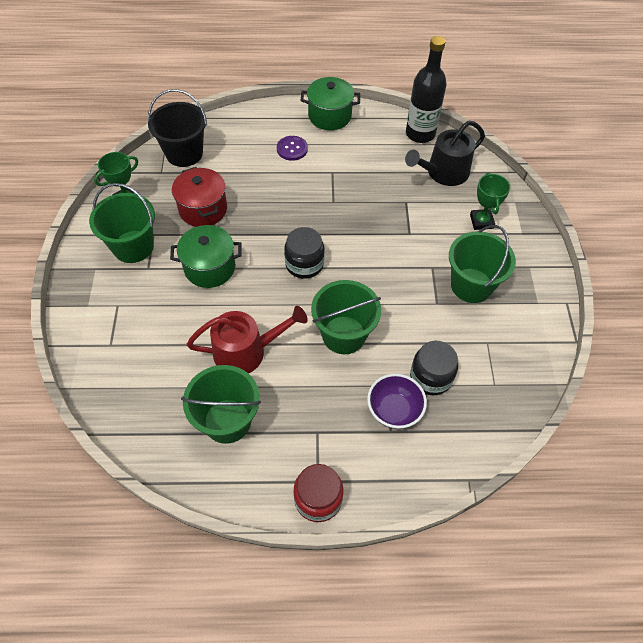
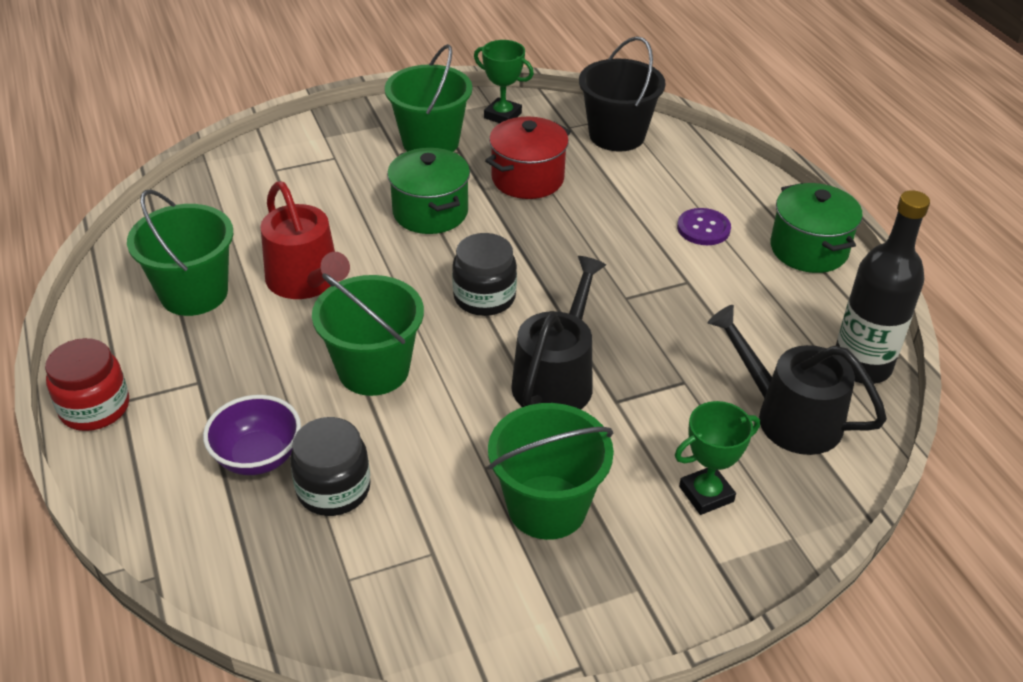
camera: 70 degrees right, 15 degrees down
none -> black watering can [511,256,606,410]

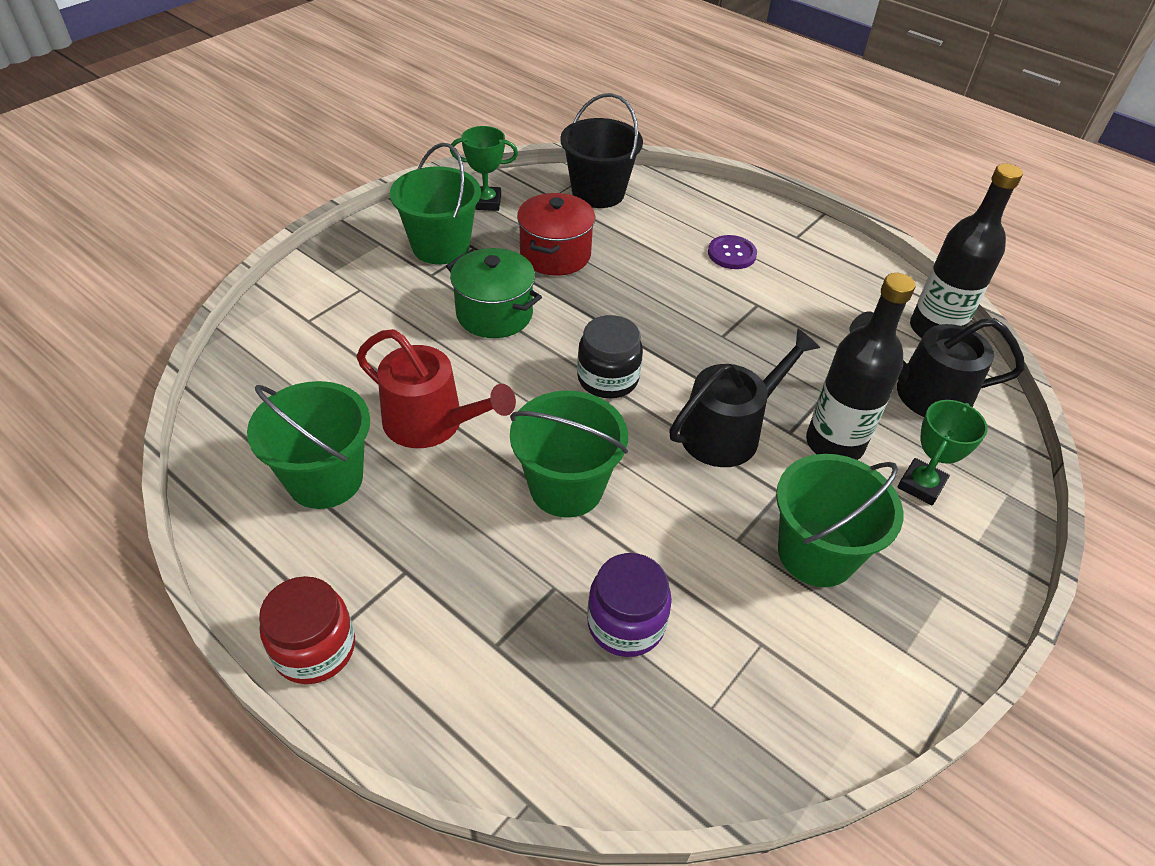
camera: 30 degrees left, 5 degrees up
purple bowl [203,395,301,475] -> none
black jar [290,417,370,516] -> purple jar [587,553,672,657]
black watering can [511,256,606,410] -> black watering can turned 60 degrees clockwise [669,328,820,467]
green pot [770,183,863,273] -> none
none -> black bottle [806,273,916,460]

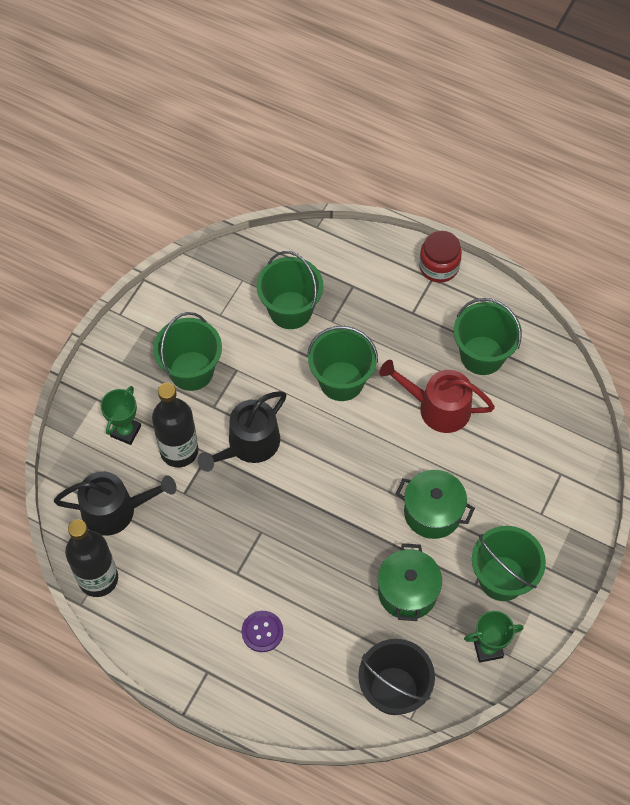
camera: 170 degrees right, 15 degrees up
red pot [517,193,595,276] -> green pot [378,543,442,621]
black jar [577,315,643,398] -> none
purple jar [587,553,672,657] -> green bucket [257,251,323,329]

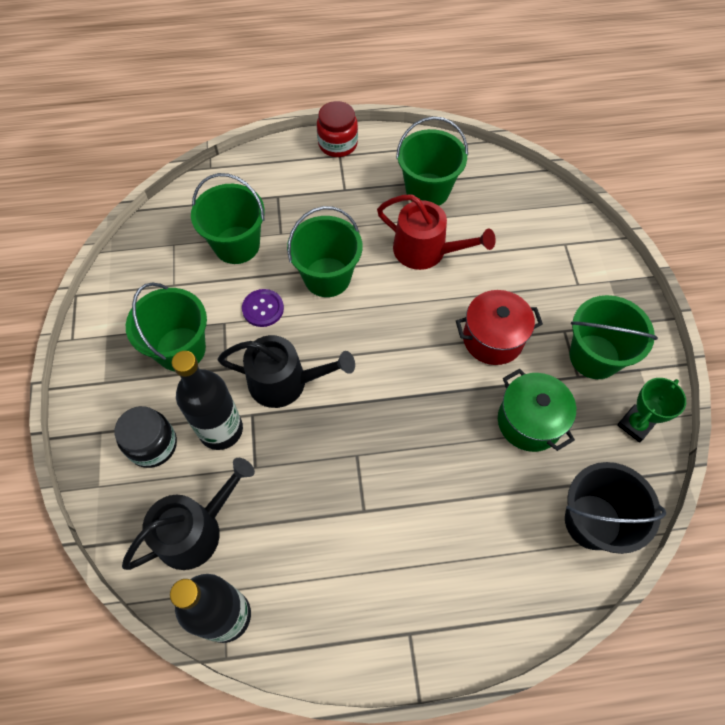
camera: 35 degrees left, 0 degrees up
green trophy [100,386,141,445] -> black jar [115,406,177,468]
black watering can [198,391,286,472] -> black watering can turned 90 degrees counterclockwise [217,335,355,408]
purple button [242,611,283,652] -> purple button moved to [242,289,284,327]
red watering can [379,360,495,433] -> red watering can turned 135 degrees counterclockwise [377,194,496,270]
green pot [396,470,475,539] -> red pot [456,290,543,365]

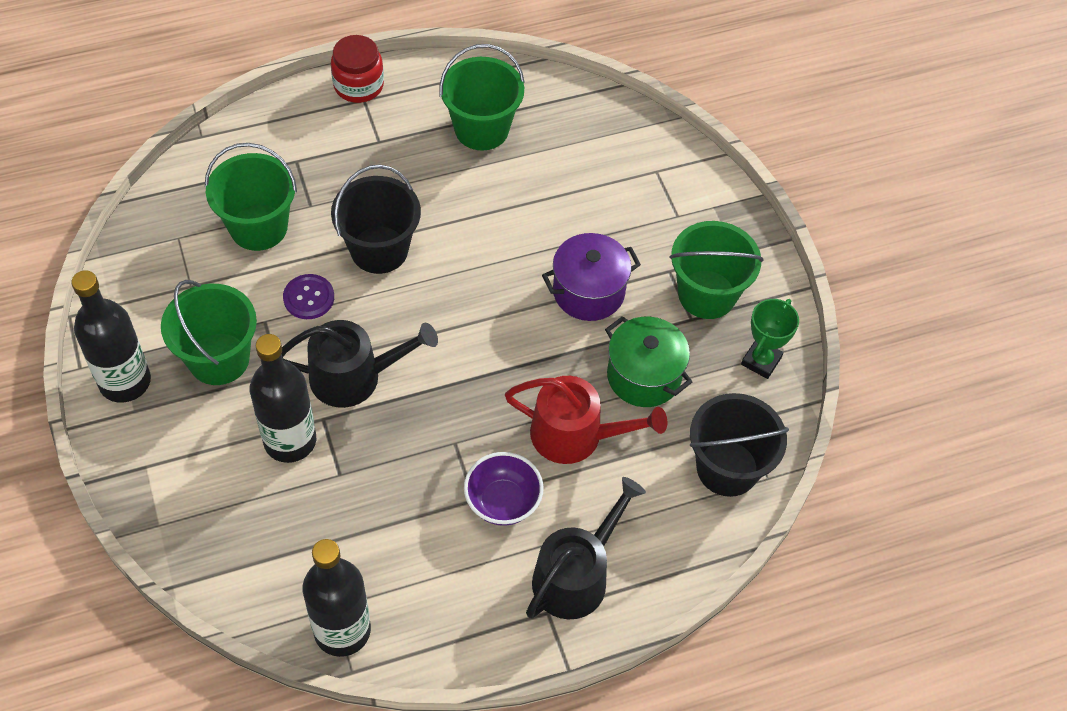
camera: 15 degrees left, 5 degrees down
black jar [115,406,177,468] -> none
black watering can [122,458,255,570] -> black watering can moved to [526,477,646,619]
green bucket [287,206,362,297] -> black bucket [331,165,421,274]
red watering can [377,194,496,270] -> red watering can moved to [505,376,667,464]
red pot [456,290,543,365] -> purple pot [542,233,641,321]
none -> black bottle [71,270,151,402]
none -> purple bowl [464,452,544,526]

